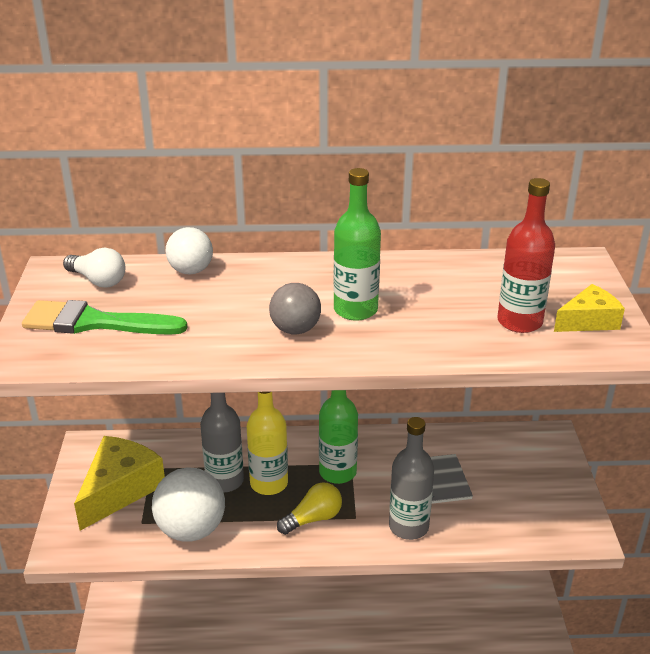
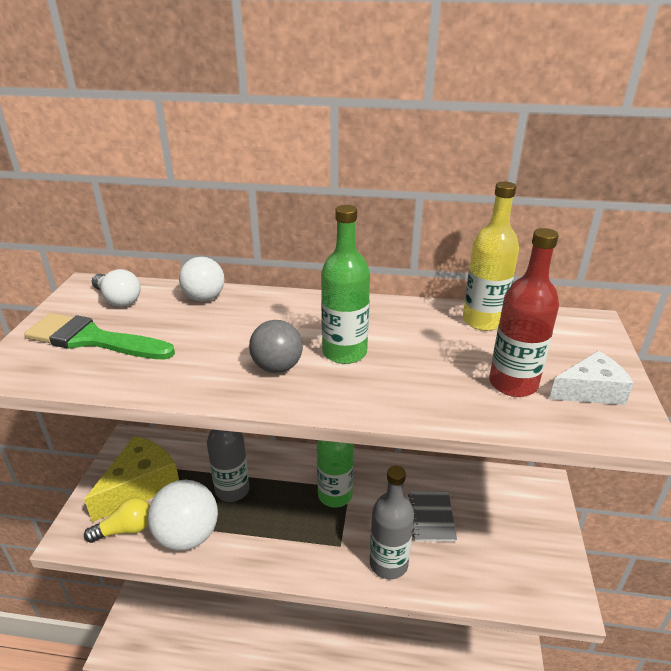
camera: 10 degrees right, 0 degrees up
yellow bottle [247,392,288,495] -> yellow bottle moved to [463,182,519,331]
yellow light bulb [277,482,342,535] -> yellow light bulb moved to [84,497,150,543]
yellow cheese [554,284,625,332] -> white cheese [549,351,634,405]

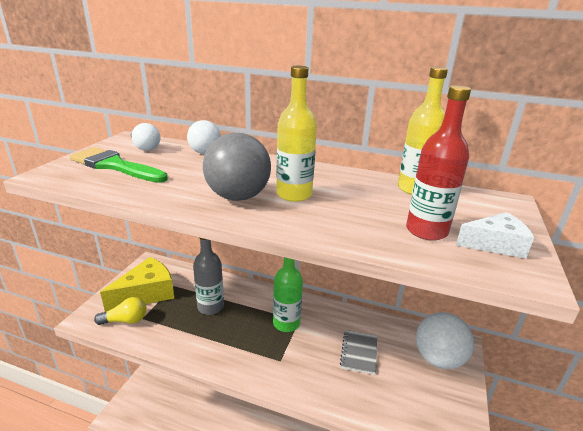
camera: 10 degrees right, 5 degrees down
white ball [148,480,218,551] -> white ball moved to [416,312,474,369]
grey ball [249,320,303,373] -> grey ball [203,133,271,201], size x1.58
green bottle [321,205,370,364] -> yellow bottle [276,66,317,202]
grey bottle [370,466,414,579] -> none

